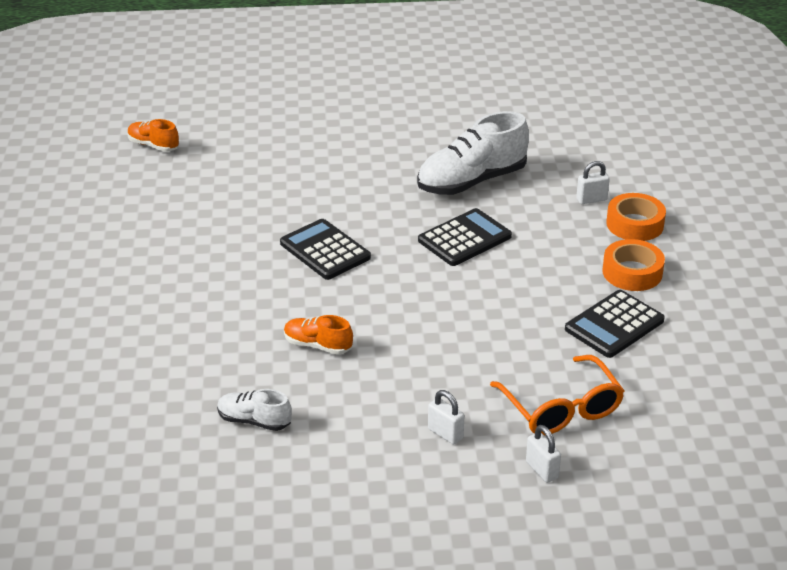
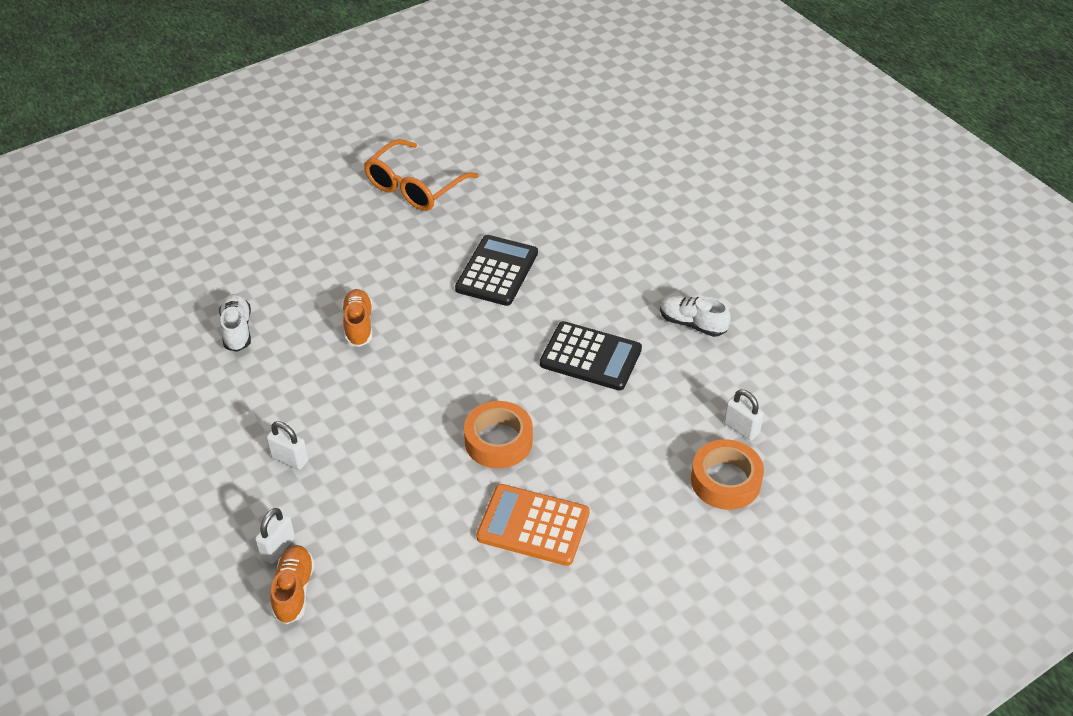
camera: 60 degrees right, 10 degrees up
orange shoe [127,119,179,152] -> orange shoe moved to [270,545,315,624]
white shoe [417,111,529,195] -> white shoe [660,296,731,337], size x0.51
white padlock [428,390,464,445] -> white padlock turned 75 degrees counterclockwise [267,421,308,470]
orange glasses [490,355,624,436] -> orange glasses moved to [364,139,479,211]
black calculator [565,290,665,358] -> orange calculator [476,484,590,566]
orange tape [602,239,665,291] -> orange tape moved to [464,401,533,469]

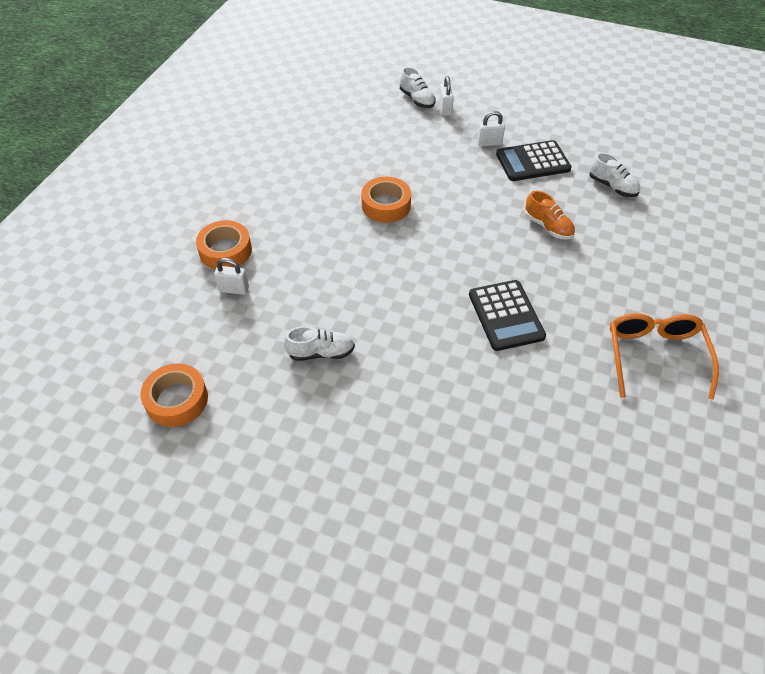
camera: 145 degrees right, 5 degrees up
orange shoe [270,545,315,624] -> white shoe [400,67,436,108]
orange calculator [476,484,590,566] -> none
black calculator [540,321,642,391] -> black calculator moved to [496,140,572,181]
none -> orange tape [140,364,208,427]

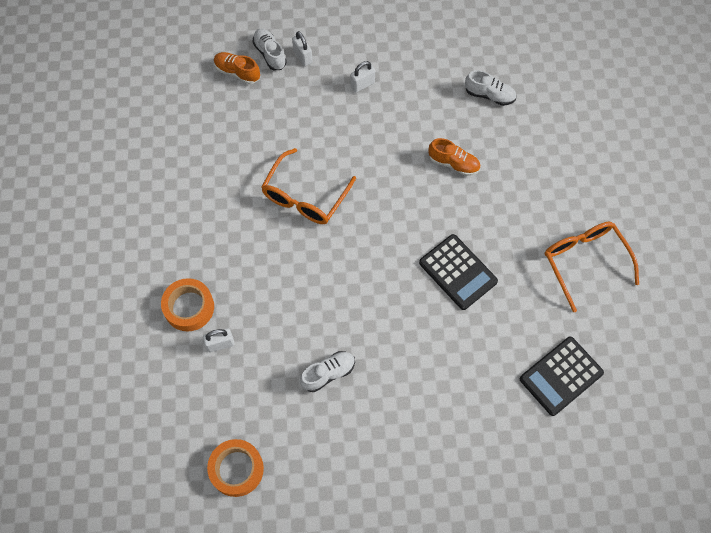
camera: 25 degrees left, 15 degrees up
orange tape [361,177,411,223] -> orange glasses [261,148,356,224]
white shoe [400,67,436,108] -> white shoe turned 150 degrees counterclockwise [252,29,287,70]
black calculator [496,140,572,181] -> black calculator moved to [520,336,604,416]
none -> orange shoe [214,52,260,84]

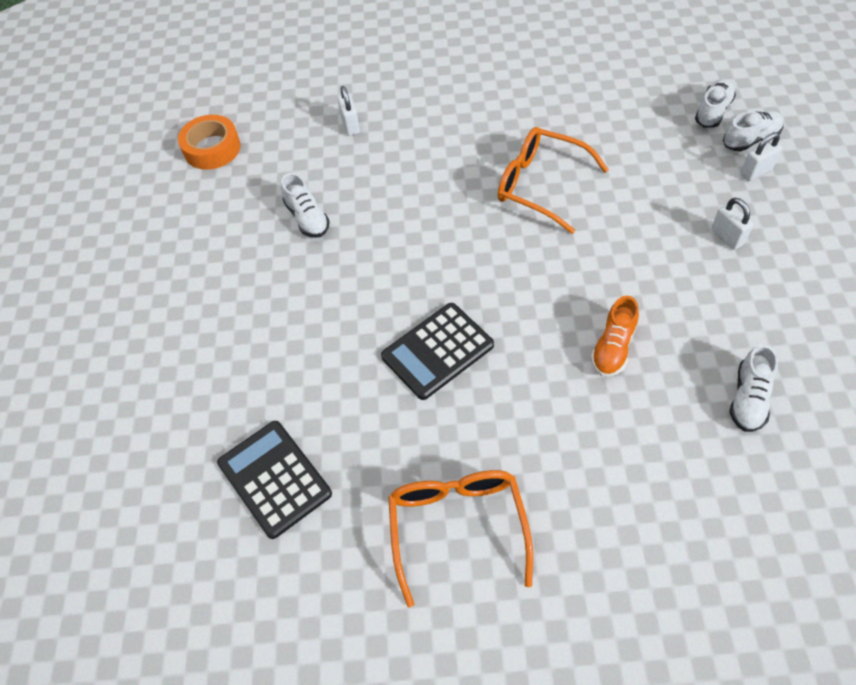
camera: 95 degrees right, 10 degrees down
orange tape [161,278,214,332] -> none
orange shoe [214,52,260,84] -> white shoe [695,79,736,128]
orange glasses [545,222,639,312] -> orange glasses turned 75 degrees counterclockwise [388,470,533,608]

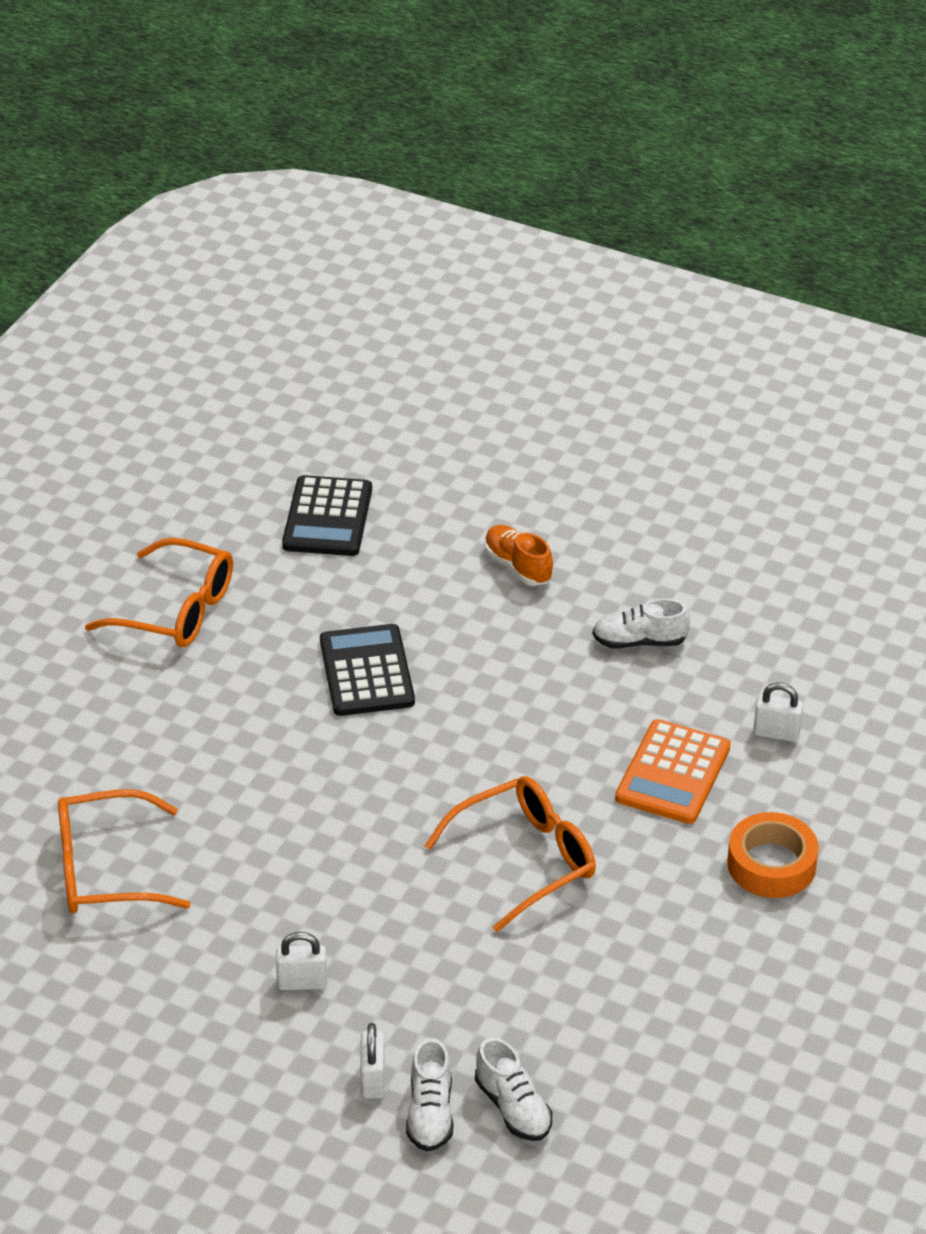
camera: 115 degrees right, 15 degrees down
orange tape [178,115,240,170] -> orange tape moved to [727,812,819,898]
black calculator [217,421,332,539] -> black calculator turned 105 degrees clockwise [282,475,372,556]
orange shoe [591,296,639,377] -> orange shoe moved to [484,525,553,586]
white shoe [730,344,778,432] -> orange glasses [58,789,191,913]
none -> orange calculator [615,719,731,824]

